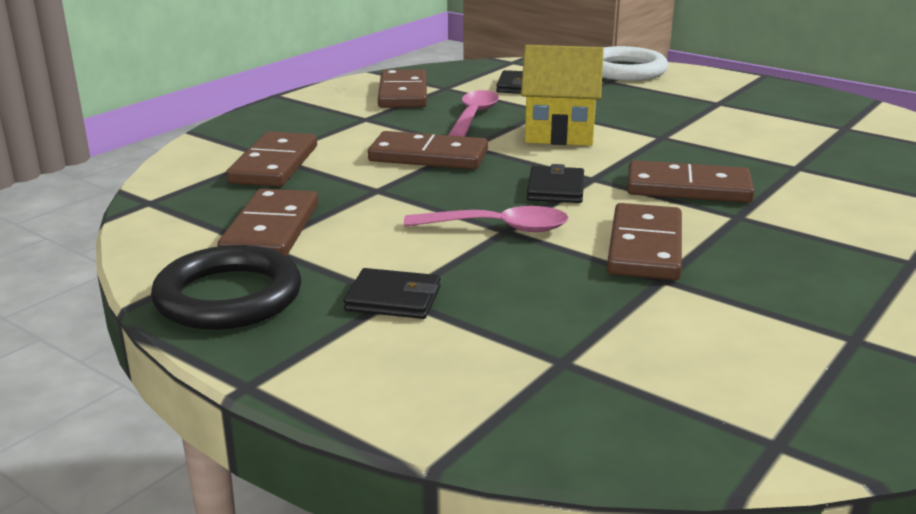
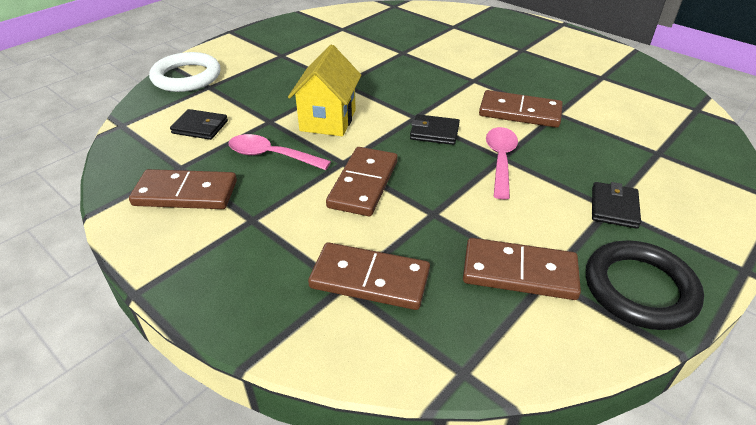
camera: 85 degrees left, 15 degrees up
brown domino [627,160,754,203] -> none

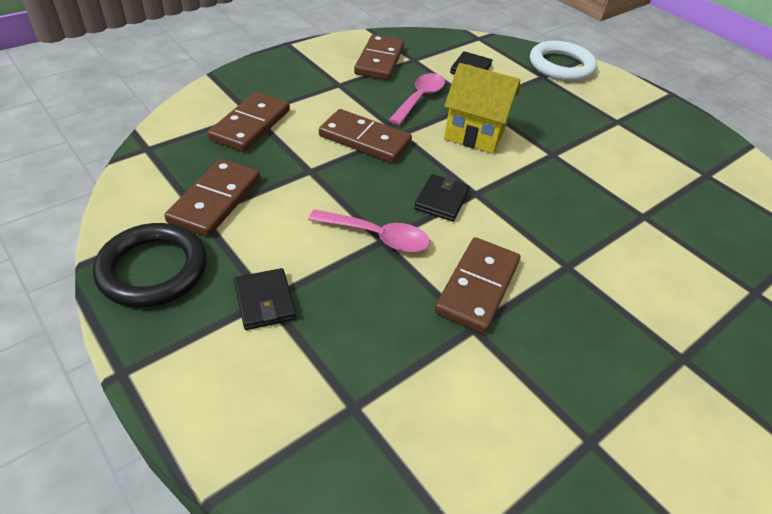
camera: 95 degrees right, 5 degrees up
black wallet [592,182,641,229] -> black wallet turned 45 degrees clockwise [234,268,297,330]

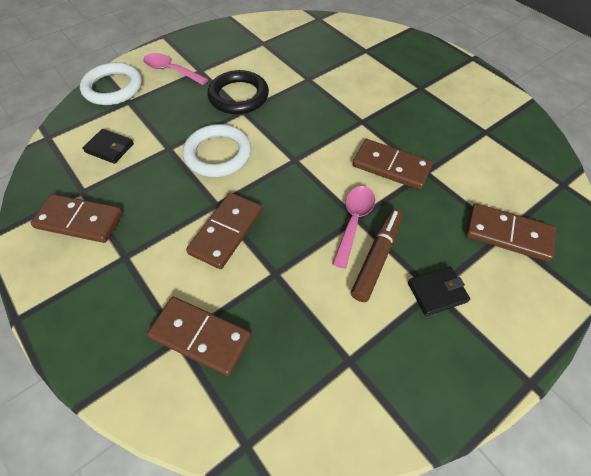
camera: 85 degrees left, 10 degrees up
black ring [93,223,207,308] -> black ring moved to [207,70,269,114]
brown domino [164,159,260,237] -> brown domino moved to [466,203,556,262]
pink spoon [389,73,445,125] -> pink spoon moved to [143,53,208,85]
black wallet [414,174,470,222] -> none
yellow house [444,63,520,154] -> white ring [183,124,251,177]
none -> brown marker [351,209,403,302]

